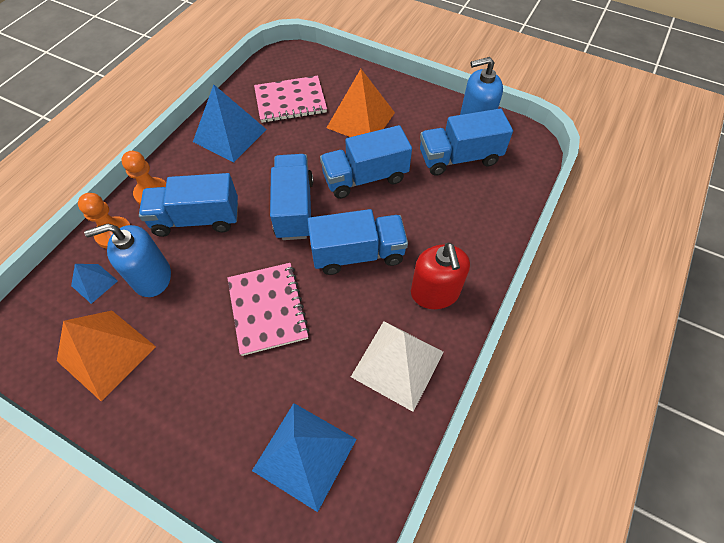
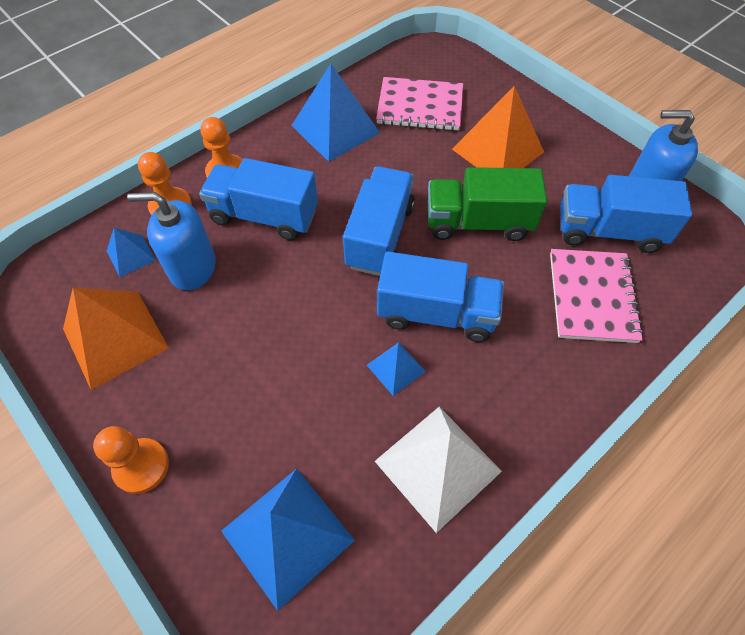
camera: 20 degrees right, 0 degrees up
pink notebook [227,263,310,356] -> pink notebook moved to [550,249,644,343]
blue truck [320,125,412,199] -> green truck [428,167,547,241]
red soap dispenser [411,242,470,309] -> none
none -> orange pawn [93,426,169,494]
none -> blue pyramid [367,342,426,396]

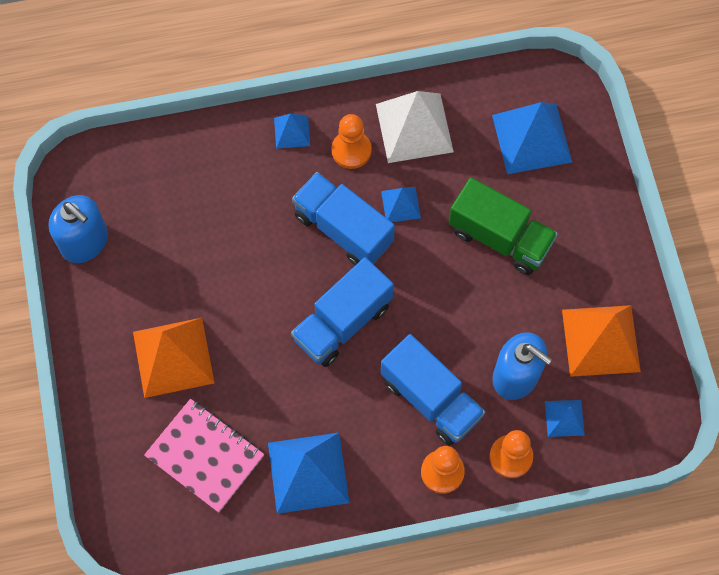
camera: 150 degrees left, 10 degrees up
orange pawn [93,426,169,494] -> orange pawn moved to [332,114,372,169]
green truck [428,167,547,241] -> green truck moved to [449,178,558,275]
pink notebook [550,249,644,343] -> none
blue truck [560,175,692,253] -> none
none -> blue pyramid [274,114,310,149]

